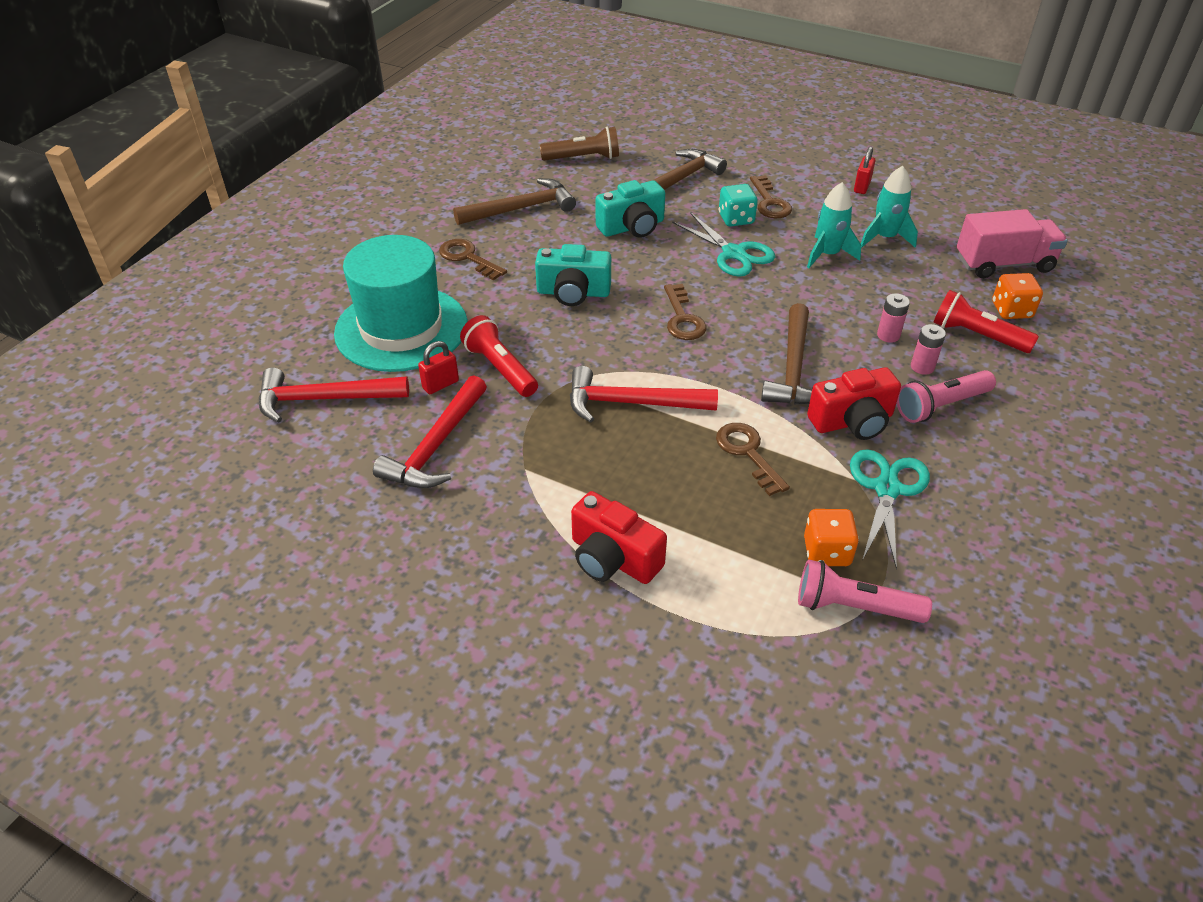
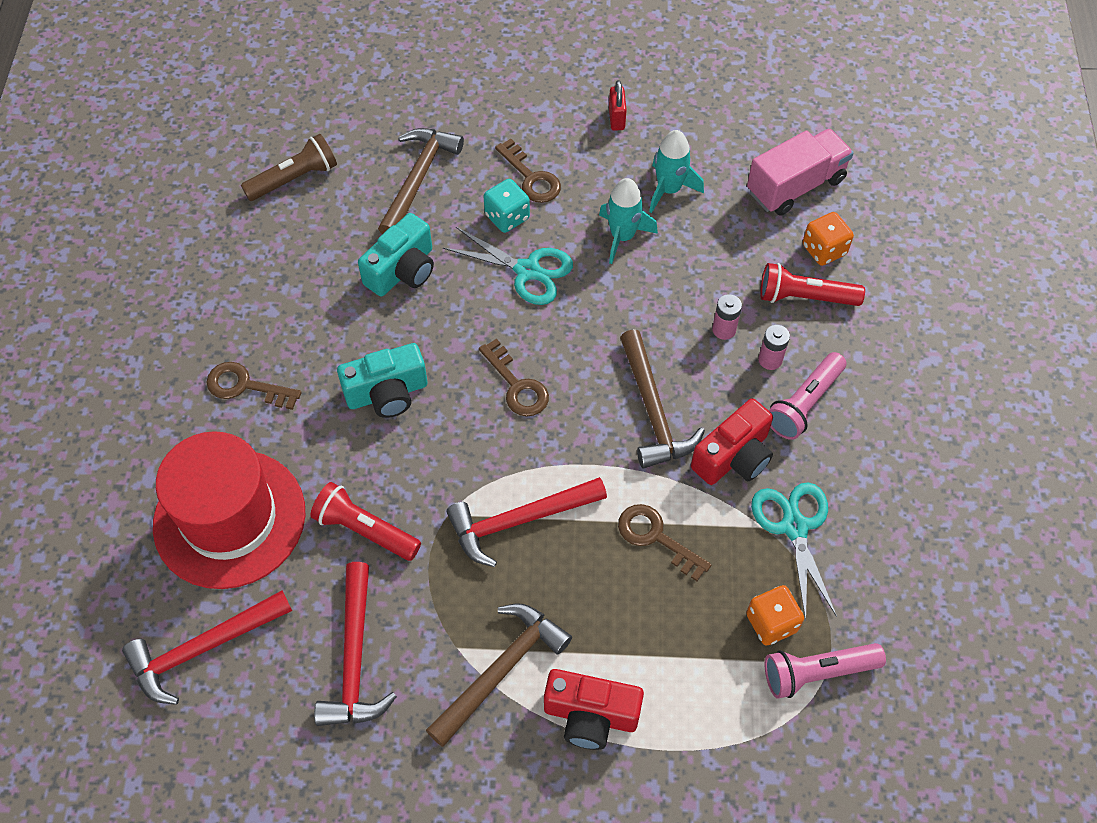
camera: 25 degrees left, 15 degrees up
turquoise hat [334,235,468,372] -> red hat [153,431,305,589]
red padlock [418,341,459,394] -> none
brown hammer [453,178,576,225] -> brown hammer moved to [426,604,572,747]

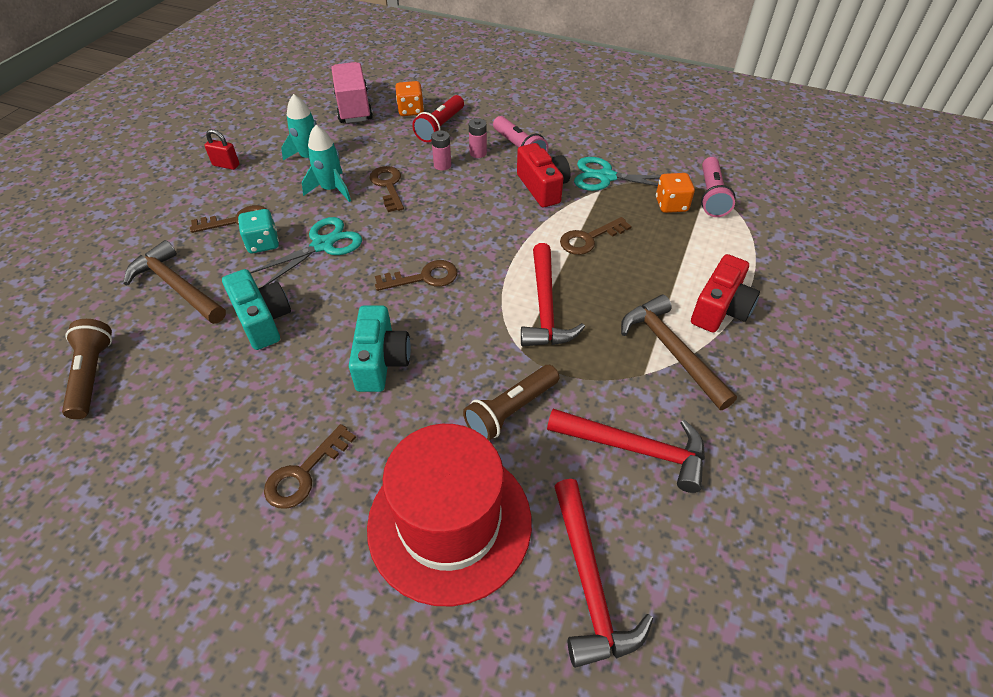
camera: 70 degrees left, 10 degrees down
red flashlight [310,482,421,561] -> brown flashlight [463,365,559,441]
brown hammer [620,329,705,469] -> none
none -> brown key [370,166,404,212]

